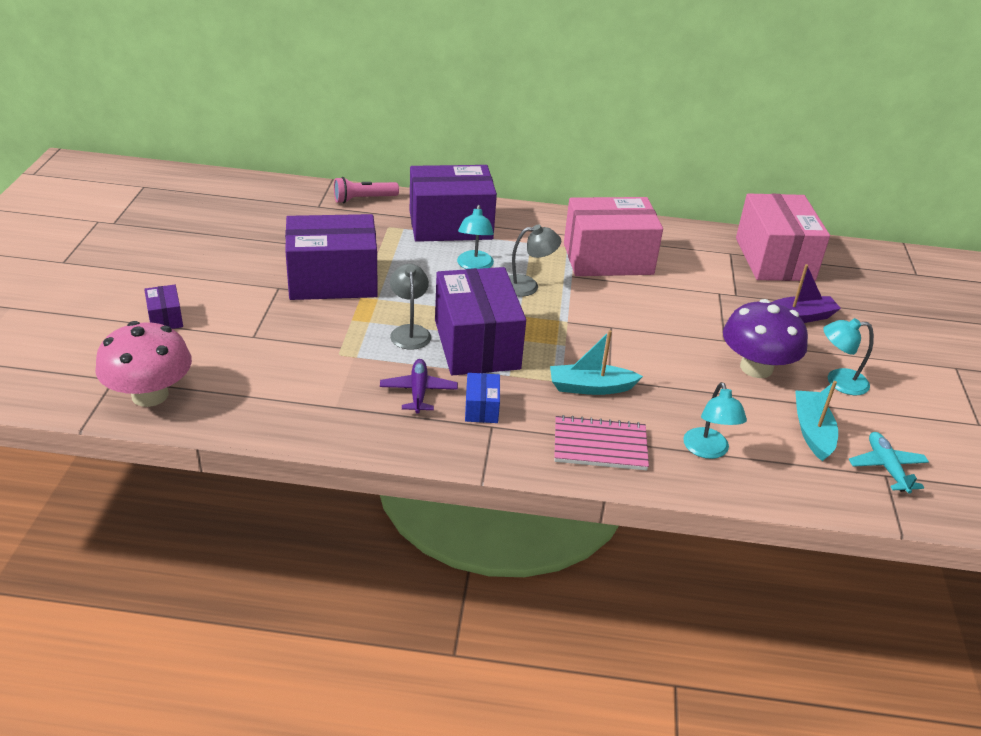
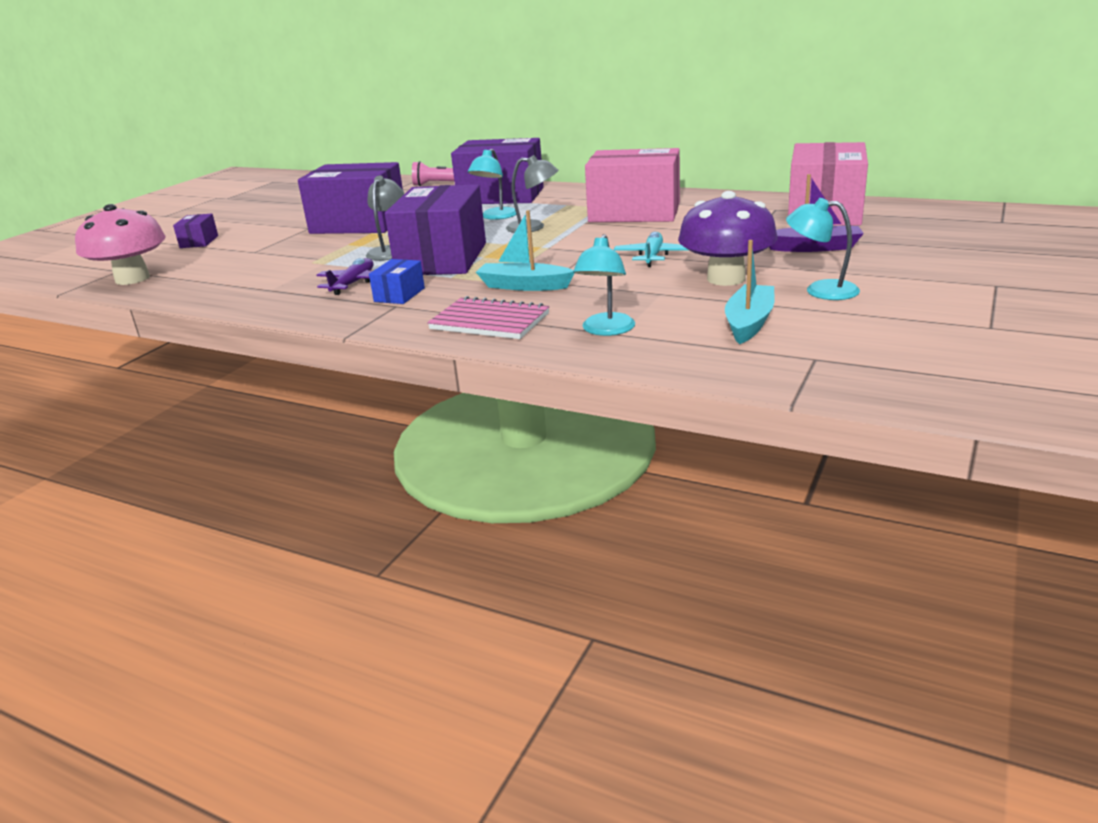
camera: 25 degrees right, 10 degrees down
turquoise plane [849,432,929,494] -> turquoise plane moved to [614,231,688,267]

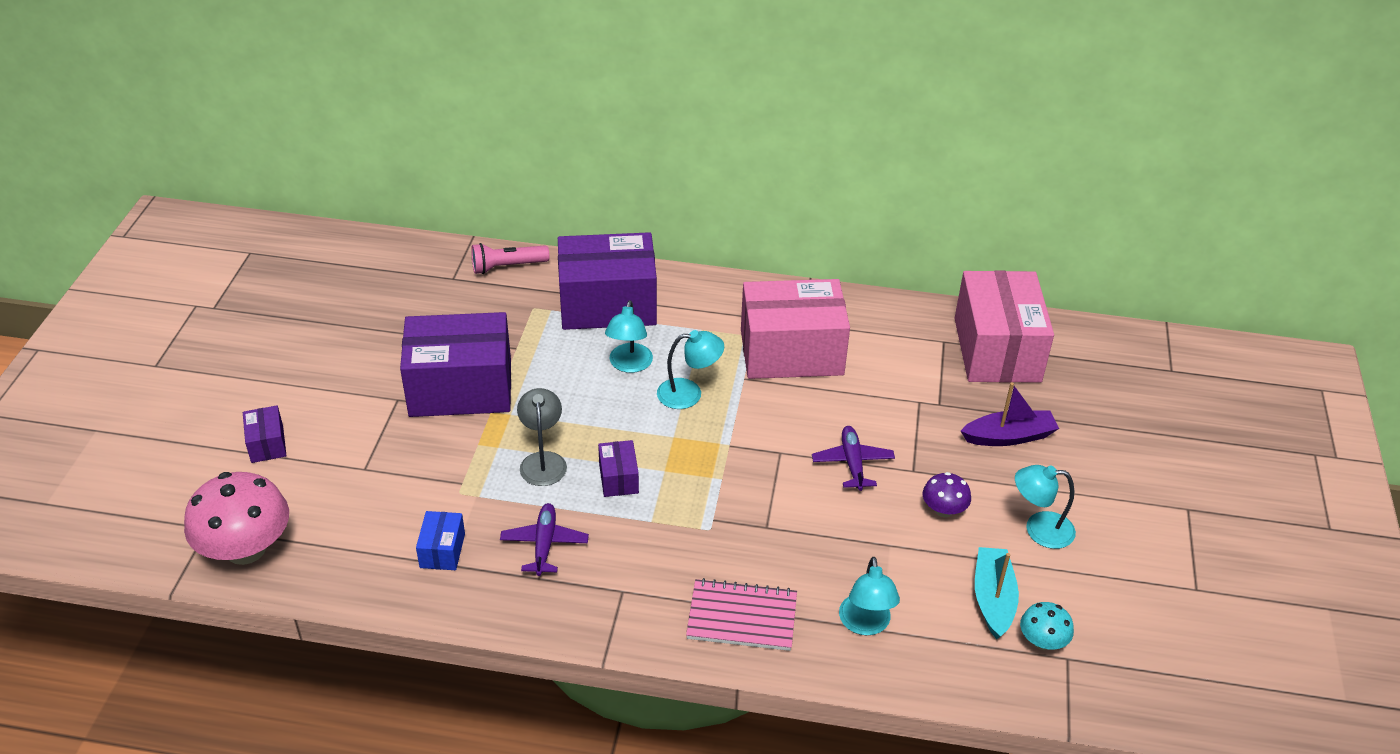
camera: 20 degrees left, 15 degrees up
blue box [369,259,425,304] -> blue box moved to [416,511,465,570]
purple box [385,184,486,275] -> purple box [598,440,639,497], size x0.43
turquoise boat [476,210,575,291] -> none
grey lamp [506,155,559,233] -> turquoise lamp [657,330,724,409]
turquoise plane [614,231,688,267] -> purple plane [812,426,895,491]
purple mushroom [678,191,778,286] -> purple mushroom [923,472,971,517], size x0.50
none -> turquoise mushroom [1020,602,1074,650]

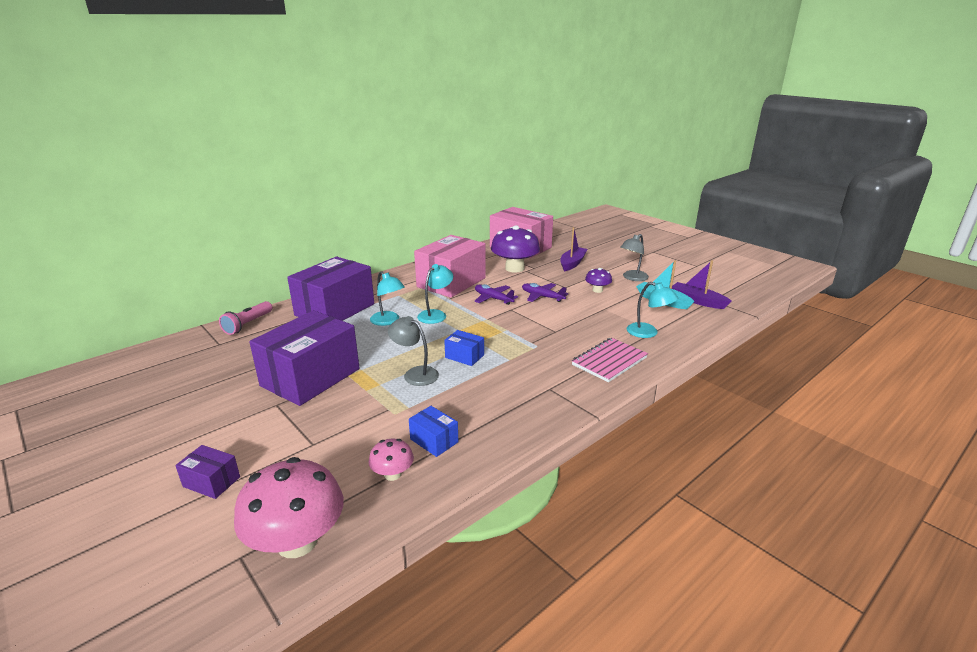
camera: 50 degrees left, 15 degrees down
purple plane [500,503,589,576] -> purple plane moved to [475,284,518,305]
purple box [598,440,639,497] -> blue box [444,330,484,366]
turquoise lamp [1015,465,1076,549] -> grey lamp [620,234,649,281]
turquoise mushroom [1020,602,1074,650] -> purple boat [672,260,732,309]
none -> pink mushroom [369,439,414,481]
none -> purple mushroom [491,225,540,273]

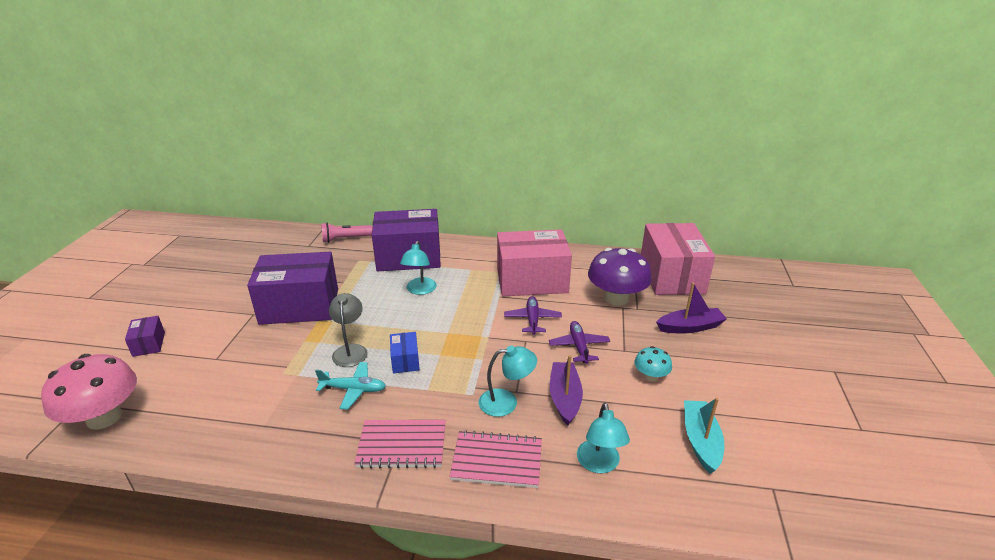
camera: 50 degrees right, 5 degrees up
pink mushroom [369,439,414,481] -> none
blue box [409,406,458,457] -> none
turquoise lamp [417,264,453,324] -> turquoise lamp moved to [479,346,537,417]
purple mushroom [585,268,612,293] -> turquoise mushroom [634,346,672,382]
grey lamp [620,234,649,281] -> none
purple boat [672,260,732,309] -> purple boat moved to [550,355,583,426]
none -> turquoise plane [315,362,386,410]
none -> pink notebook [354,420,446,469]

